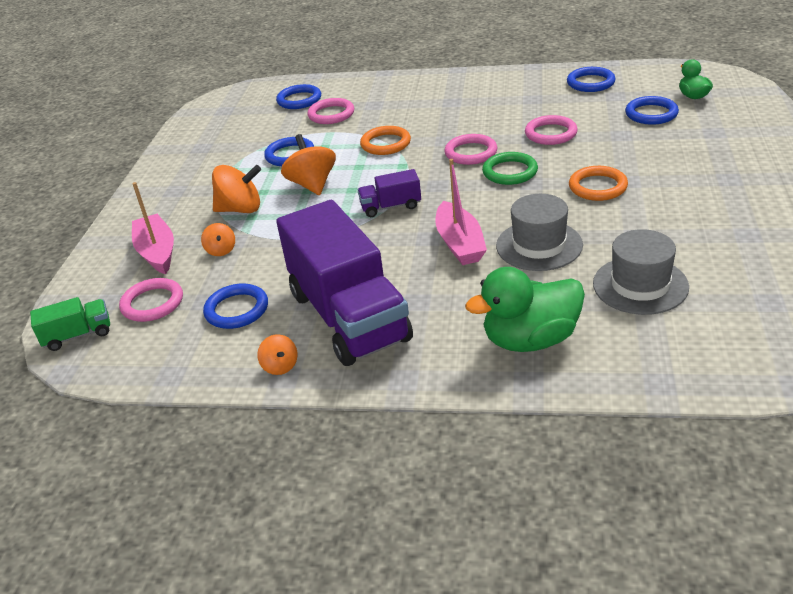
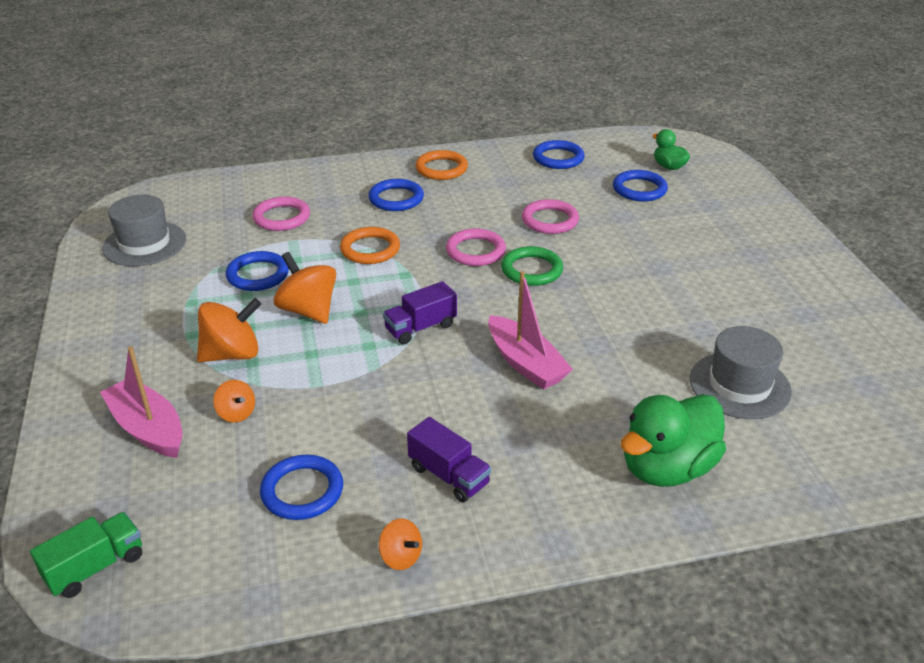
camera: 25 degrees left, 0 degrees up
pink ring [119,278,183,322] -> none
blue ring [276,84,321,109] -> blue ring moved to [368,179,424,211]
purple truck [276,200,413,366] -> purple truck [407,417,491,503], size x0.43
grey hat [496,194,583,271] -> grey hat moved to [102,195,186,266]
orange ring [569,166,628,201] -> orange ring moved to [415,150,468,180]

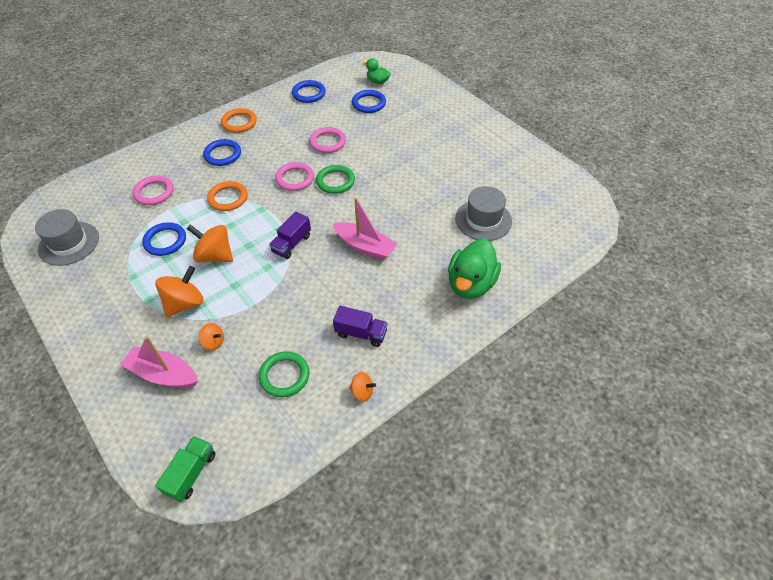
camera: 25 degrees left, 15 degrees up
blue ring [260,455,343,520] -> green ring [259,351,309,397]

